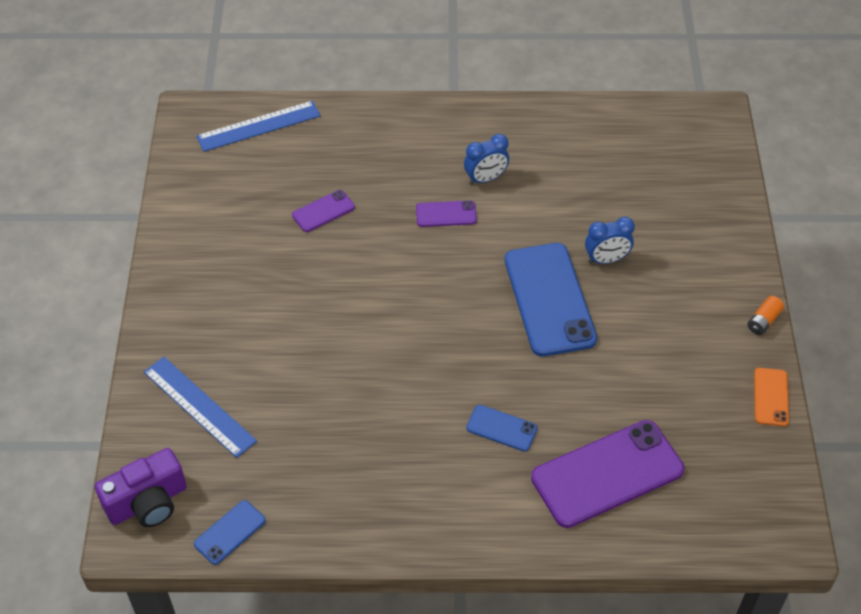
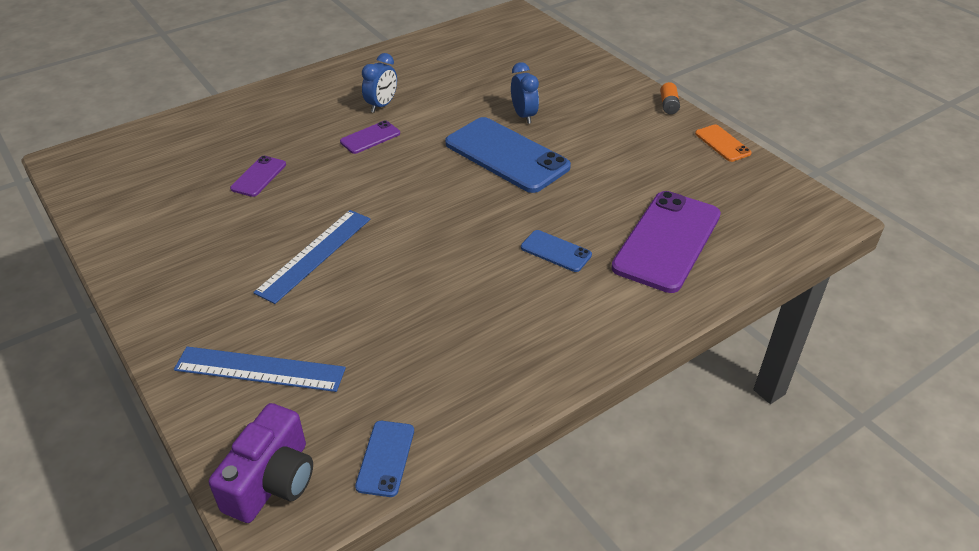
camera: 35 degrees left, 10 degrees down
blue ruler [196,101,321,152] -> blue ruler moved to [253,210,370,304]
blue phone [466,405,538,452] -> blue phone turned 45 degrees clockwise [521,230,592,272]
blue clock [585,217,635,264] -> blue clock turned 60 degrees counterclockwise [511,62,539,124]

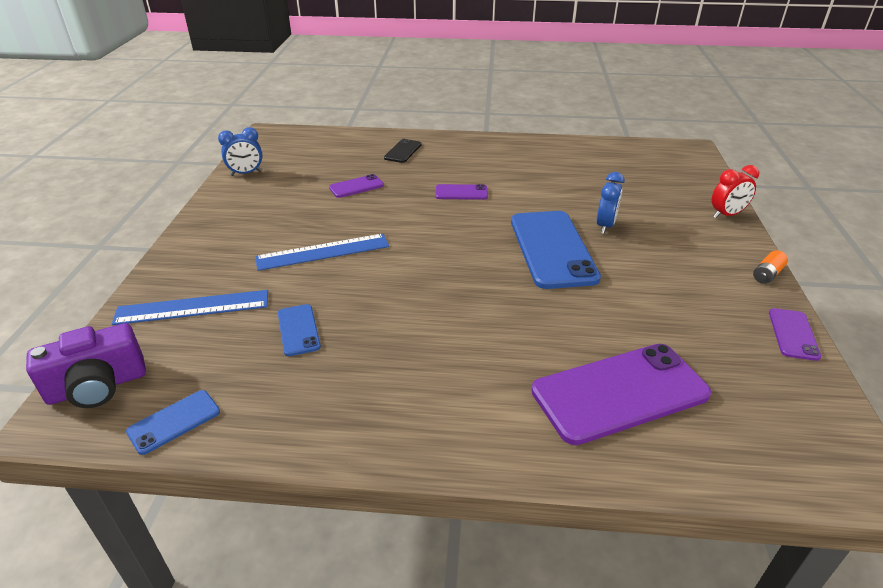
camera: 40 degrees right, 5 degrees down
blue ruler [174,346,346,392] -> blue ruler turned 60 degrees counterclockwise [112,290,268,325]
blue clock [362,53,397,113] -> blue clock moved to [218,127,262,176]
blue phone [521,230,592,272] -> blue phone moved to [278,304,321,356]
orange phone [695,124,752,162] -> purple phone [769,308,821,361]
none -> black phone [384,139,421,163]
none -> red clock [712,165,759,218]

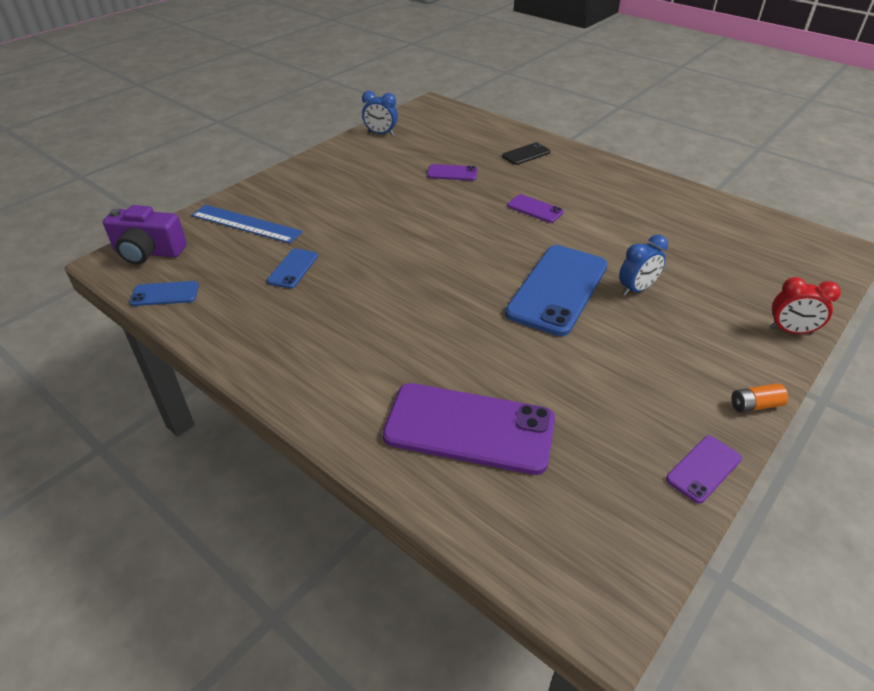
camera: 35 degrees right, 5 degrees up
blue ruler [255,234,389,271] -> none

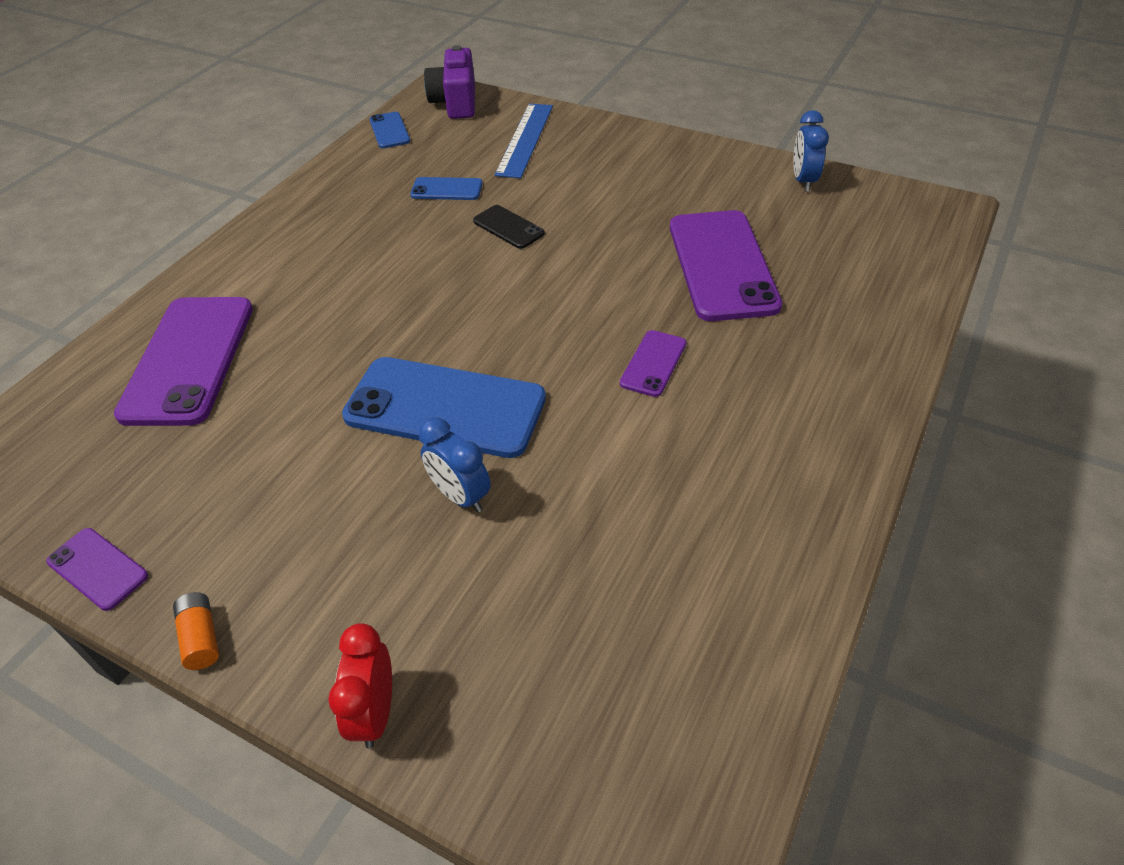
camera: 80 degrees right, 5 degrees up
purple phone [427,164,477,181] -> purple phone [670,210,782,321], size x2.11
black phone [502,142,550,165] -> black phone moved to [473,205,545,249]

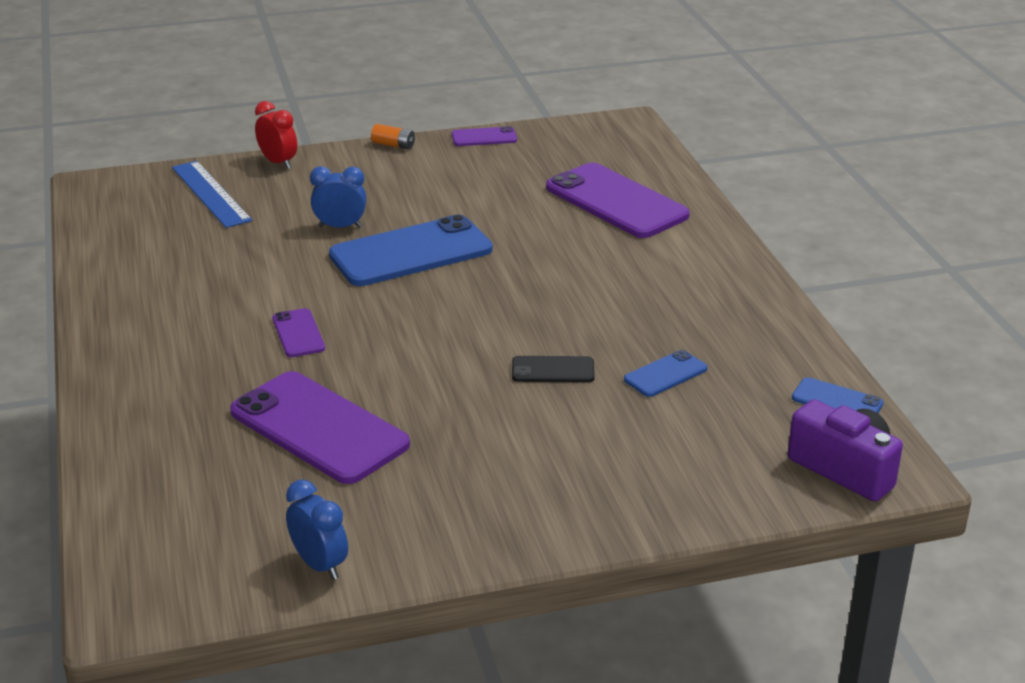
camera: 135 degrees right, 15 degrees down
blue ruler [495,103,553,178] -> blue ruler moved to [172,161,252,228]

